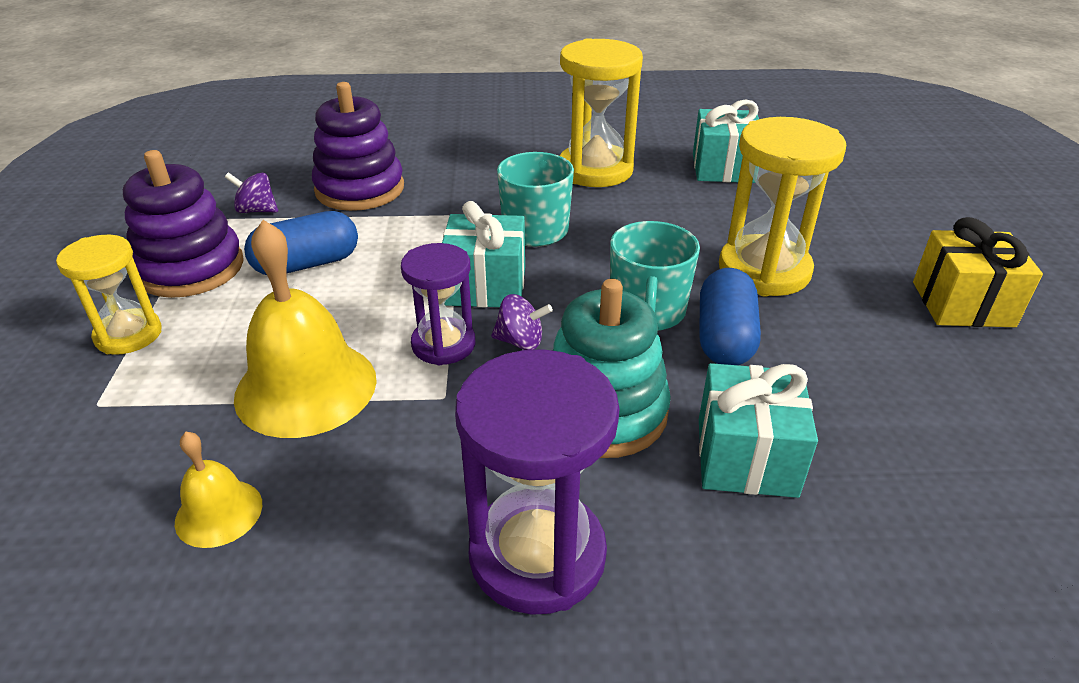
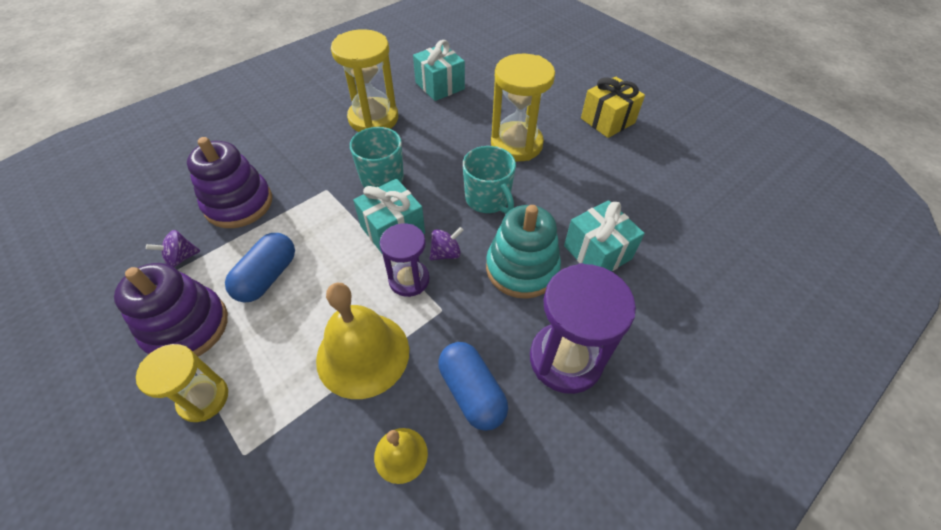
camera: 40 degrees left, 15 degrees up
blue capsule [699,268,761,365] -> blue capsule moved to [438,342,508,431]

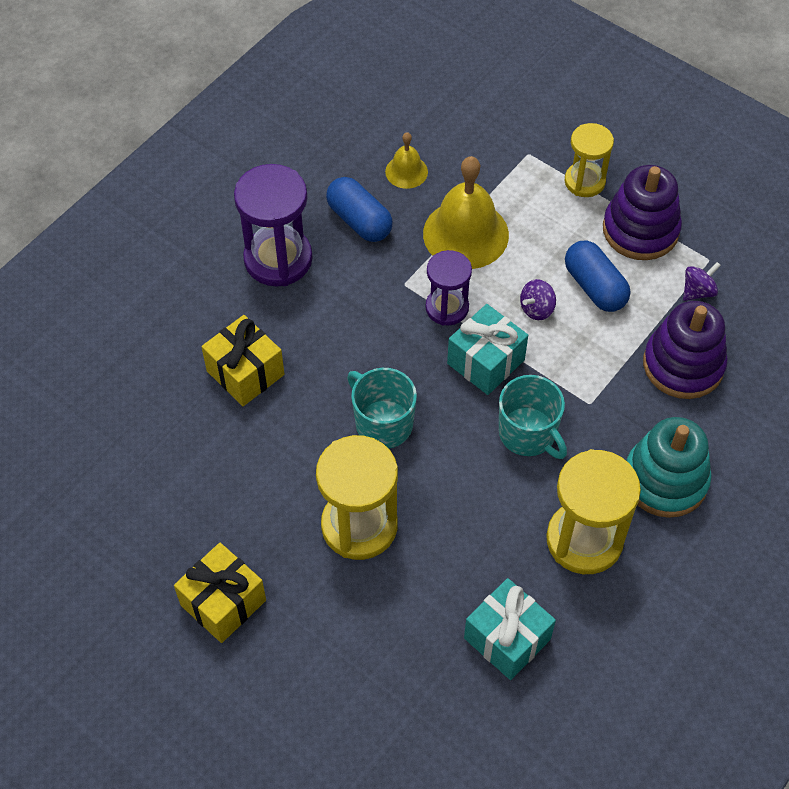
camera: 170 degrees right, 5 degrees up
blue capsule [225,233,295,303] -> blue capsule turned 45 degrees counterclockwise [565,241,630,312]
purple spinning top [430,227,463,260] -> purple spinning top moved to [520,279,556,320]
turquoise stacking toy [486,205,561,299] -> turquoise stacking toy moved to [626,417,712,518]
turquoise gift [564,200,645,271] -> yellow gift [201,315,284,406]

